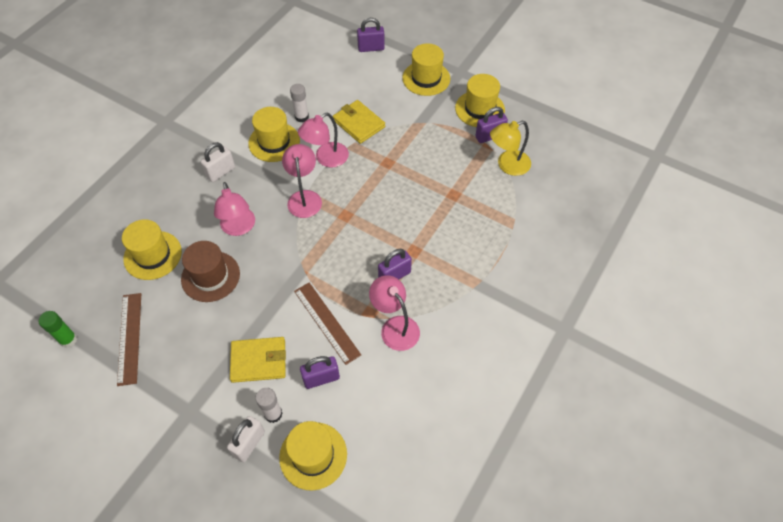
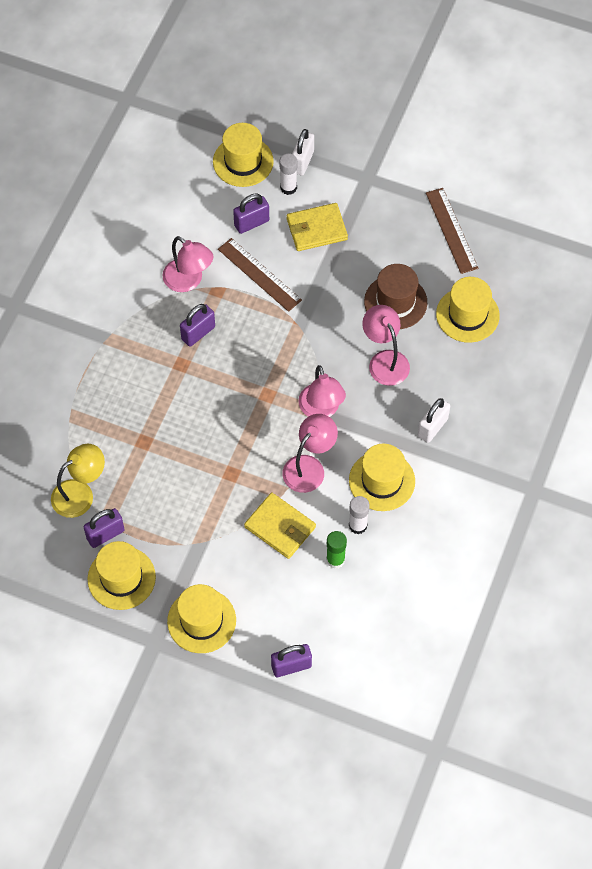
camera: 170 degrees right, 5 degrees up
green glue stick [39,311,77,348] -> green glue stick moved to [326,531,347,569]

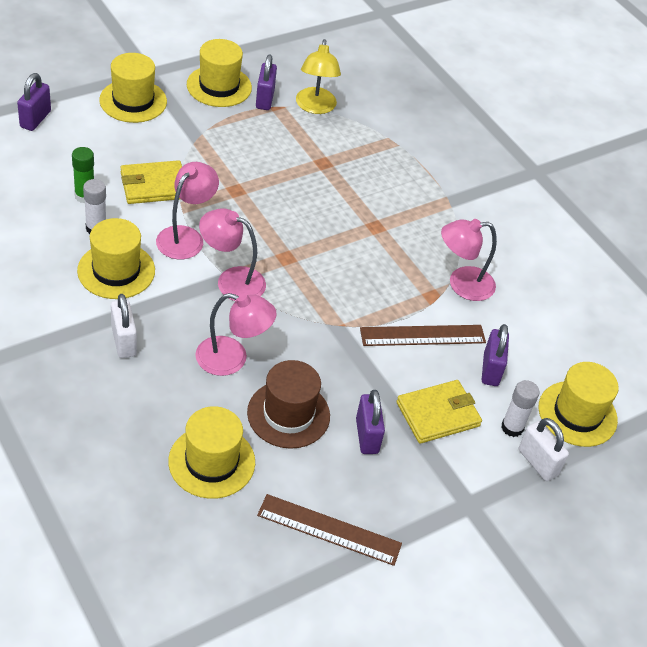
camera: 120 degrees right, 15 degrees down
purple padlock [180,304,215,347] -> purple padlock moved to [356,390,385,454]
pink lamp [283,414,338,493] -> pink lamp turned 135 degrees counterclockwise [156,162,219,259]
yellow wallet [287,203,348,251] -> yellow wallet turned 45 degrees clockwise [396,380,482,444]

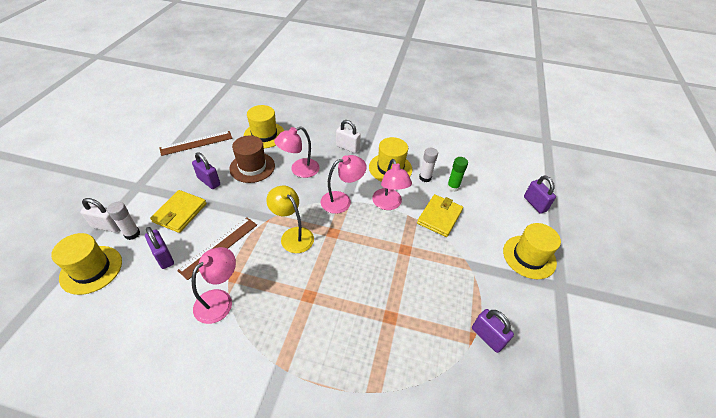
camera: 140 degrees right, 0 degrees up
yellow hat [187,39,252,107] -> none
yellow lamp [296,39,341,114] -> yellow lamp moved to [266,185,314,253]

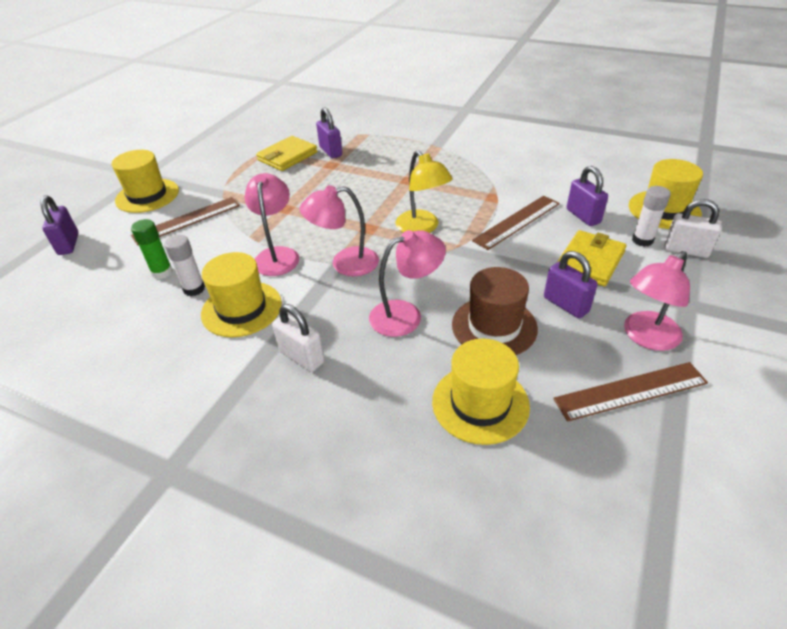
camera: 165 degrees left, 5 degrees down
pink lamp [192,247,236,324] -> pink lamp moved to [624,251,690,351]
yellow wallet [417,194,463,237] -> yellow wallet moved to [256,136,318,171]
purple padlock [472,309,514,353] -> purple padlock moved to [316,107,342,158]
none -> brown ruler [131,197,240,245]

